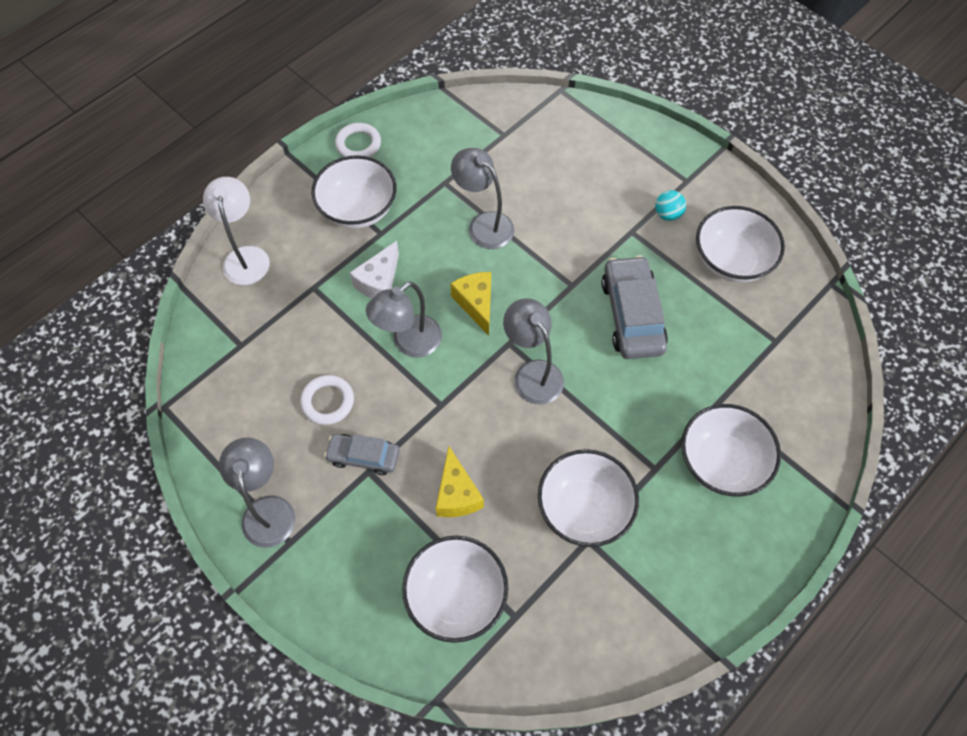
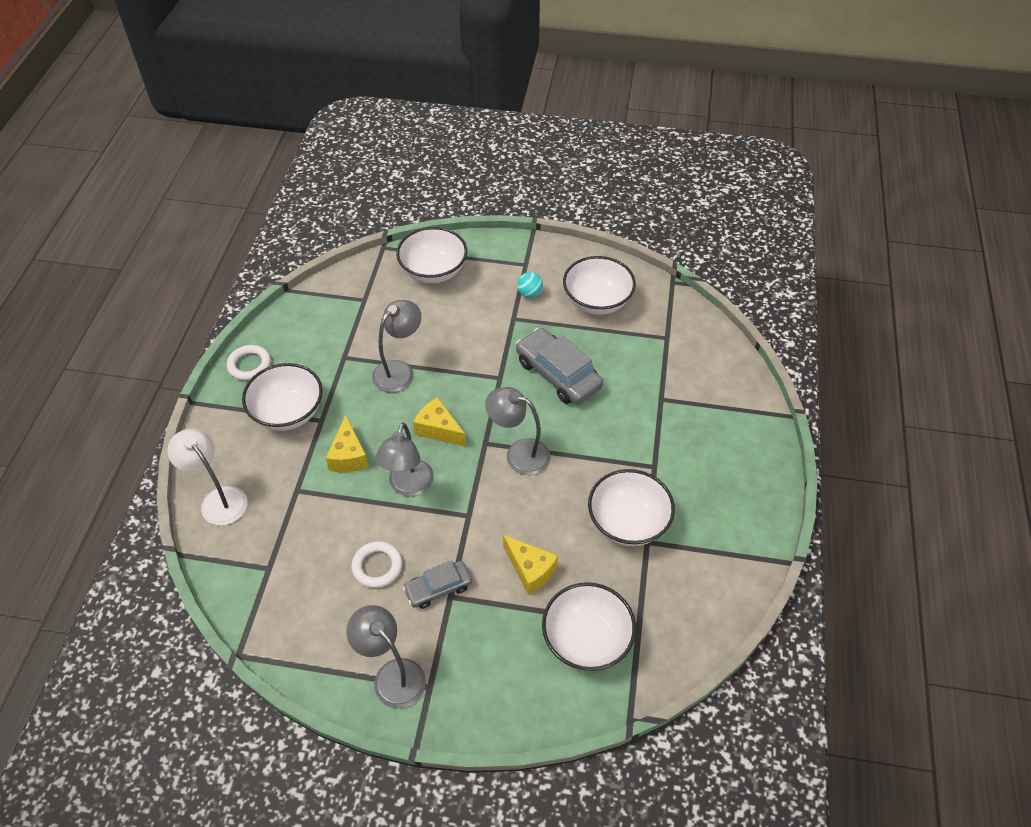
camera: 35 degrees left, 10 degrees down
white cheese [350,241,399,299] -> yellow cheese [326,415,369,472]
grey lamp [451,148,514,249] -> grey lamp turned 120 degrees clockwise [372,300,422,392]
white bowl [681,404,781,497] -> white bowl moved to [396,227,467,283]

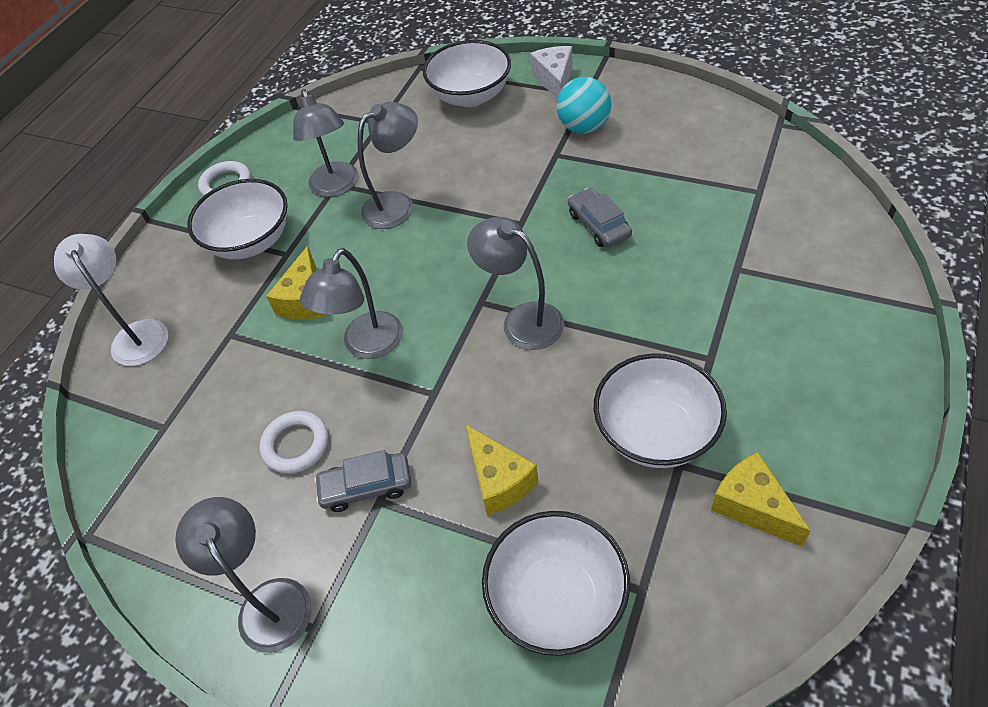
camera: 20 degrees right, 0 degrees up
yellow cheese [413,397,466,447] -> yellow cheese moved to [711,452,811,547]
grey car [516,328,603,405] -> grey car [568,188,632,248], size x0.60
turquoise ball [517,272,543,298] -> turquoise ball [557,77,611,134], size x1.60
white bowl [563,256,636,315] -> none
none -> grey lamp [293,89,358,197]
none -> white cheese [530,46,573,99]

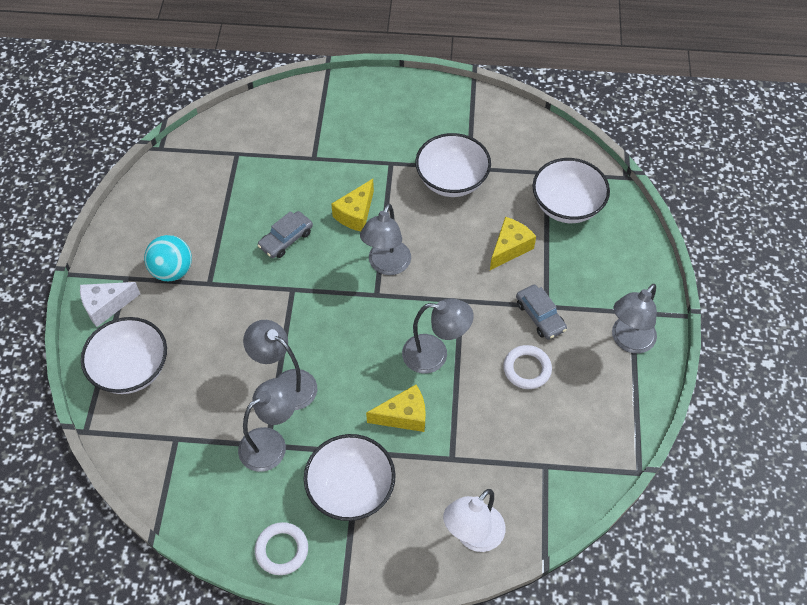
camera: 115 degrees left, 5 degrees up
yellow cheese [711,452,811,547] -> yellow cheese moved to [331,179,374,231]

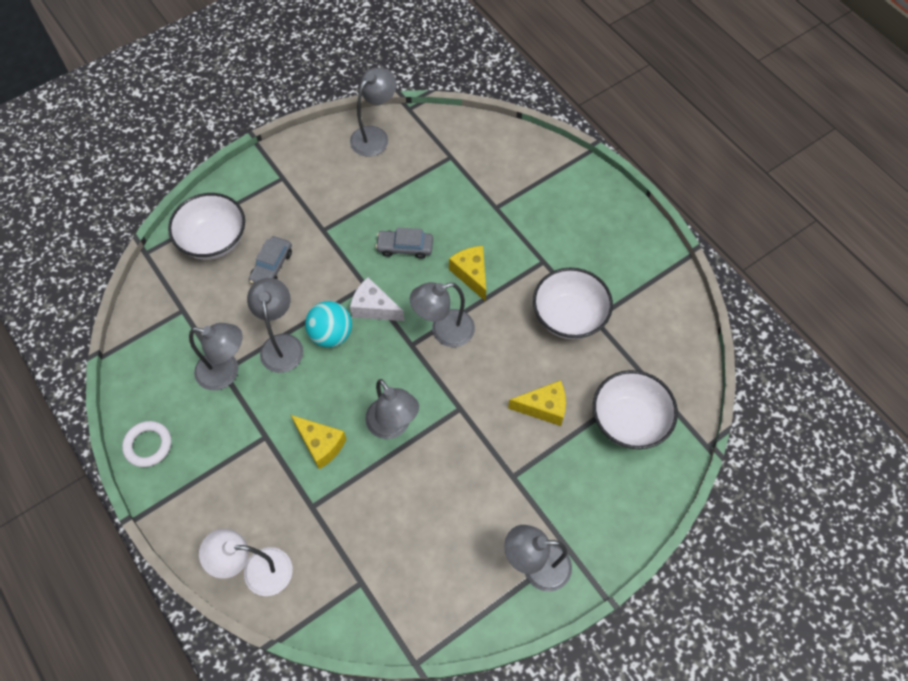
camera: 50 degrees right, 5 degrees up
white cheese [80,282,140,327] -> white cheese moved to [350,277,404,321]
turquoise ball [144,235,192,281] -> turquoise ball moved to [305,301,352,348]
white bowl [304,434,395,521] -> none
yellow cheese [331,179,374,231] -> yellow cheese turned 75 degrees clockwise [449,246,486,301]
white ring [503,345,552,389] -> none
grey car [516,285,567,340] -> grey car moved to [249,236,292,284]
none -> grey lamp [350,68,396,156]

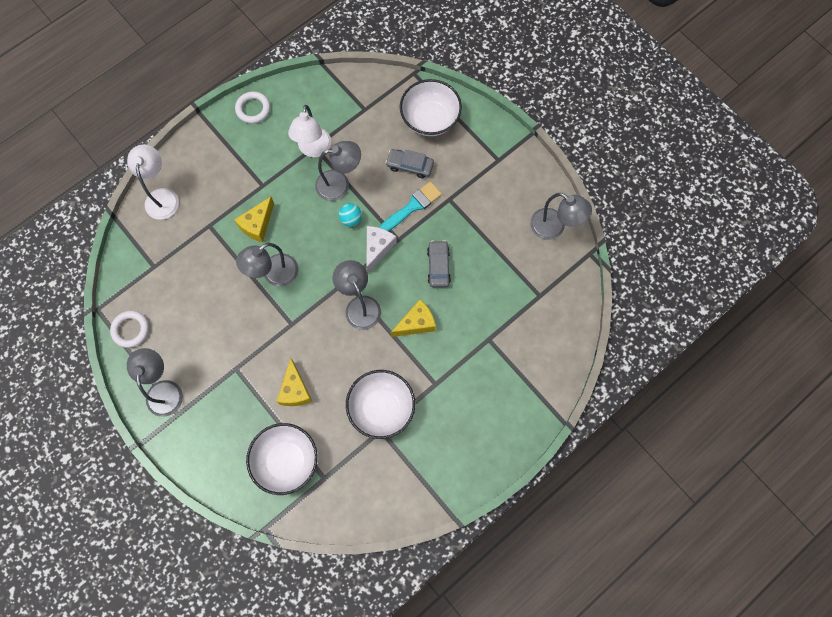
camera: 85 degrees right, 10 degrees up
grey lamp [189,323,243,390] -> white lamp [288,105,331,157]
turquoise ball [305,301,352,348] -> turquoise ball [339,203,362,227], size x0.63
none -> white ring [110,311,149,348]
none -> turquoise brush [380,181,442,231]

